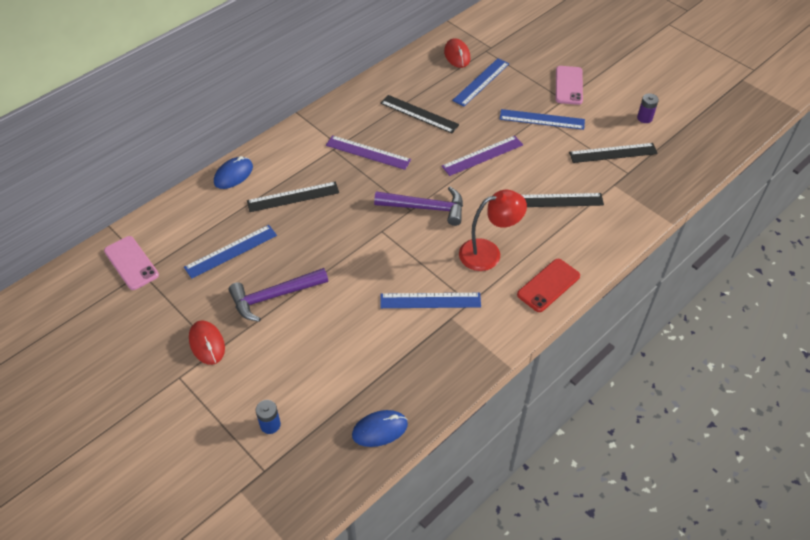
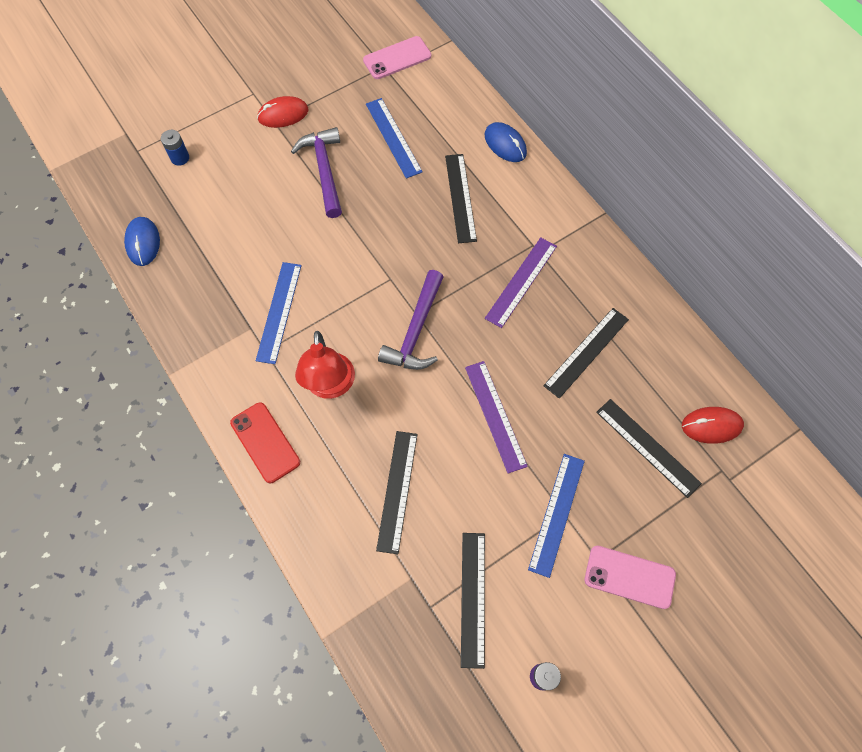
camera: 100 degrees right, 15 degrees up
blue ruler [452,58,509,106] -> black ruler [596,399,702,498]

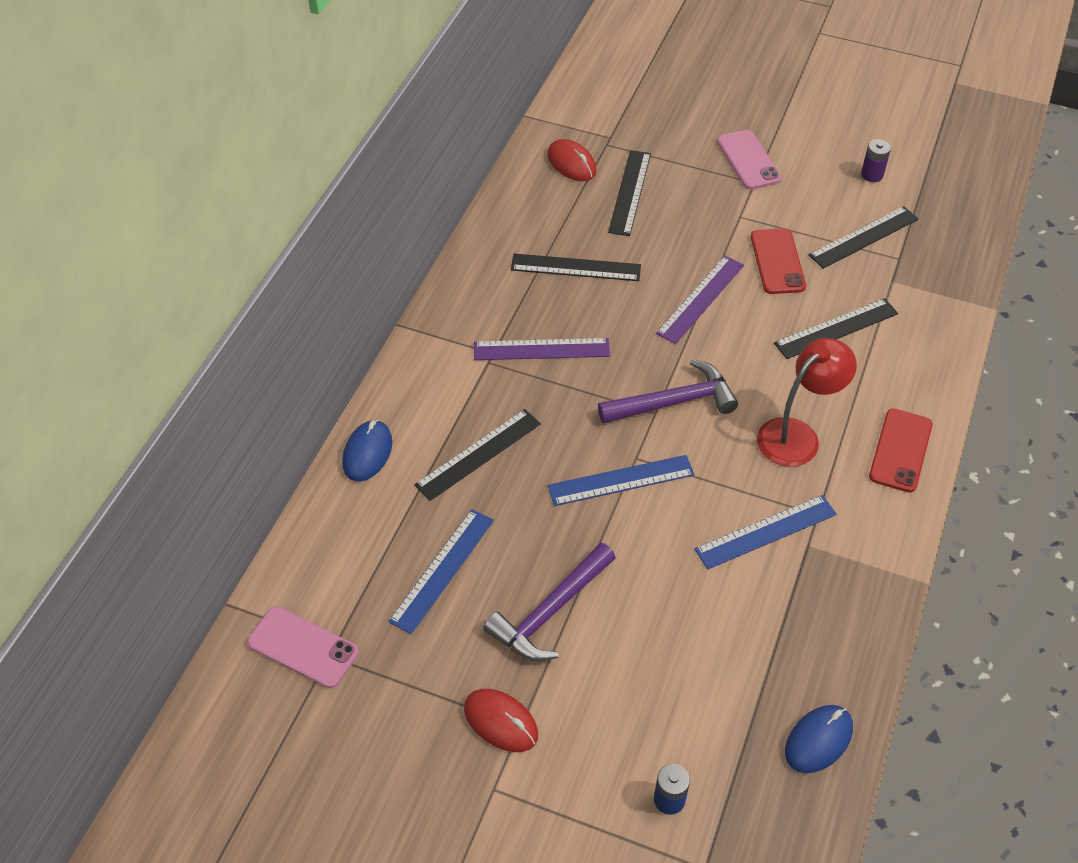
camera: 125 degrees left, 15 degrees down
blue ruler [528,454,585,578] -> blue ruler moved to [548,455,695,506]
none -> red phone [751,228,806,294]

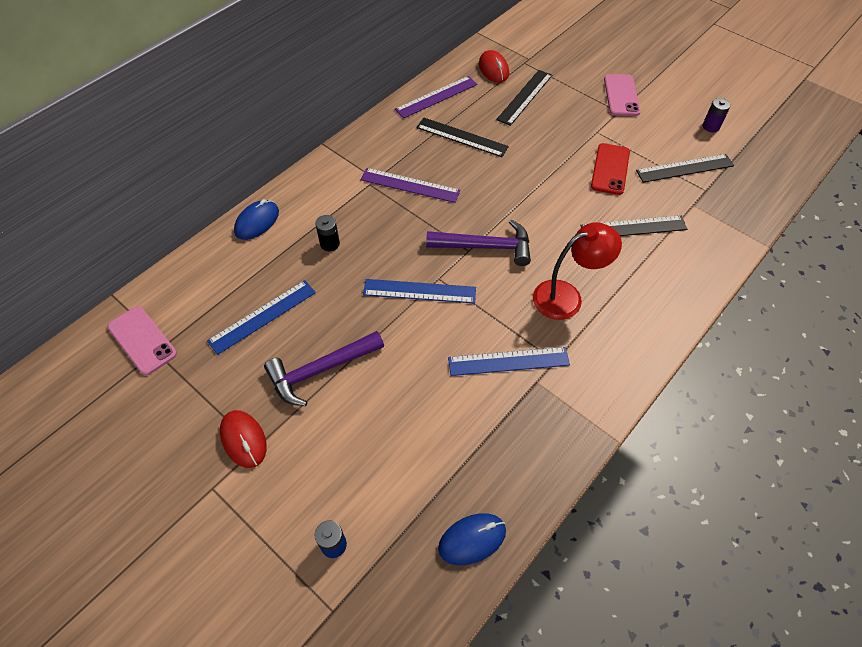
camera: 20 degrees right, 5 degrees up
black ruler [414,409,541,501] -> black battery [315,215,340,251]
purple ruler [656,256,744,344] -> purple ruler moved to [395,76,477,118]
red phone [869,409,933,493] -> none

